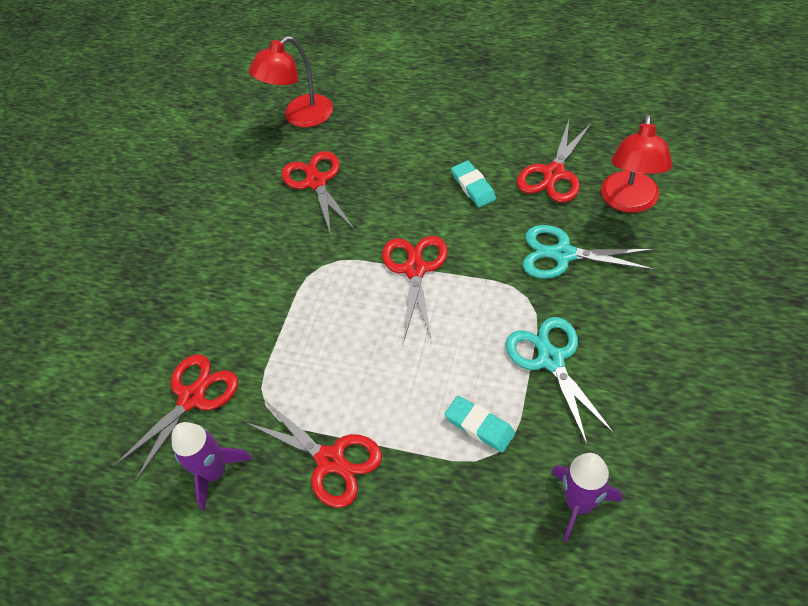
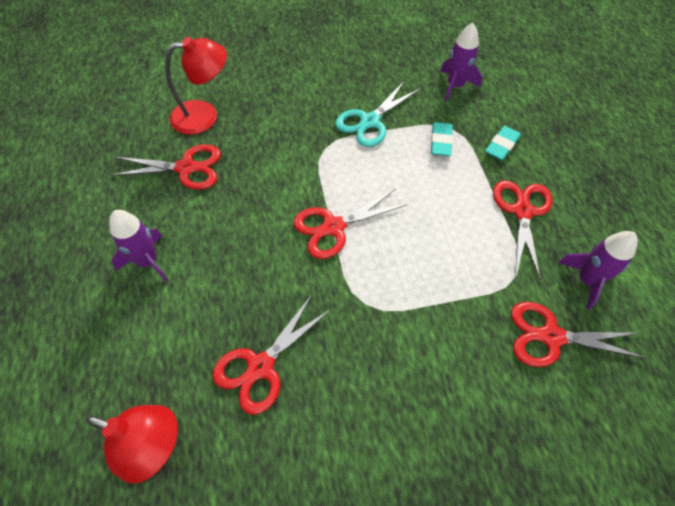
camera: 125 degrees left, 5 degrees up
turquoise eraser [451,161,496,207] -> turquoise eraser moved to [485,126,521,161]
turquoise scissors [523,225,655,279] -> none
none -> purple rocket [109,210,168,282]

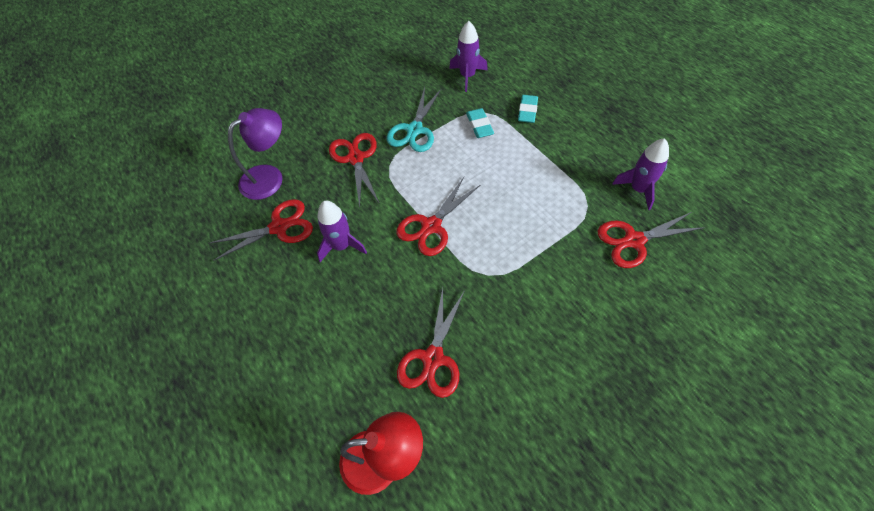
camera: 20 degrees left, 0 degrees up
purple rocket [109,210,168,282] -> purple rocket moved to [317,201,367,262]
red lamp [165,37,227,135] -> purple lamp [228,108,283,200]
red scissors [493,180,553,280] -> red scissors moved to [329,133,380,208]

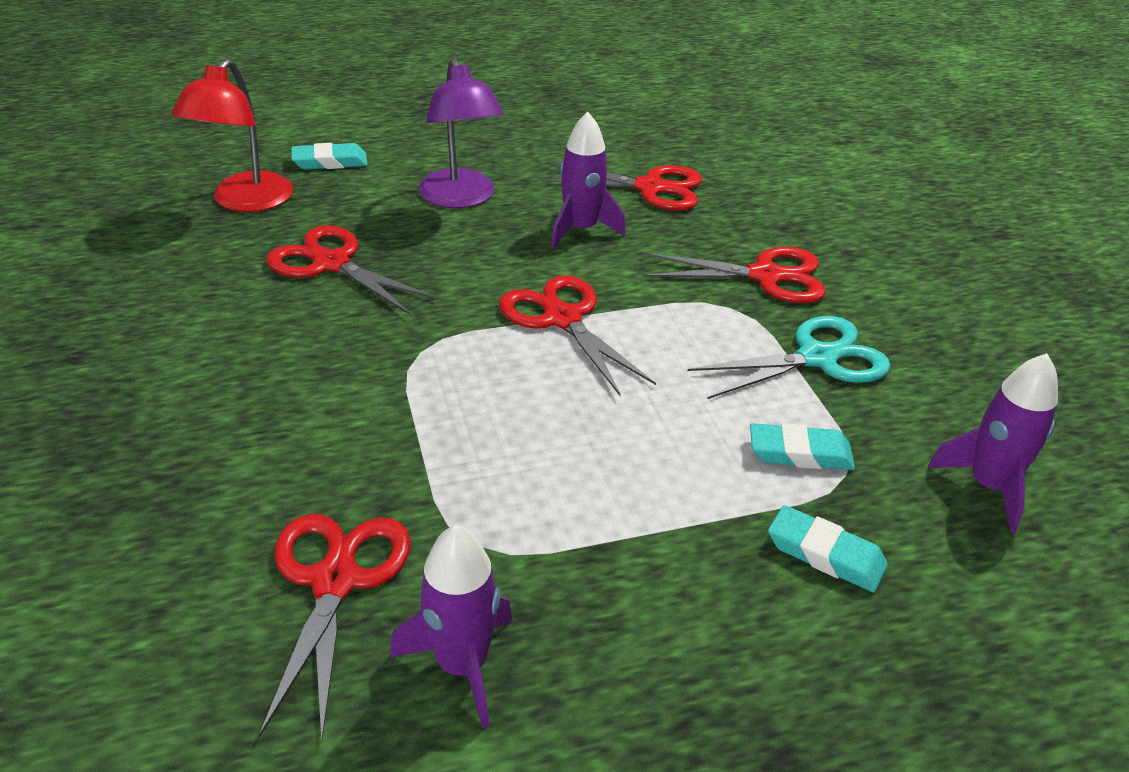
camera: 105 degrees right, 20 degrees down
red scissors [208,199,313,261] -> red scissors turned 75 degrees counterclockwise [541,162,702,211]
purple lamp [228,108,283,200] -> purple lamp moved to [419,58,504,208]
turquoise scissors [387,87,442,152] -> turquoise scissors turned 120 degrees clockwise [688,316,891,399]
none -> turquoise eraser [291,143,368,170]

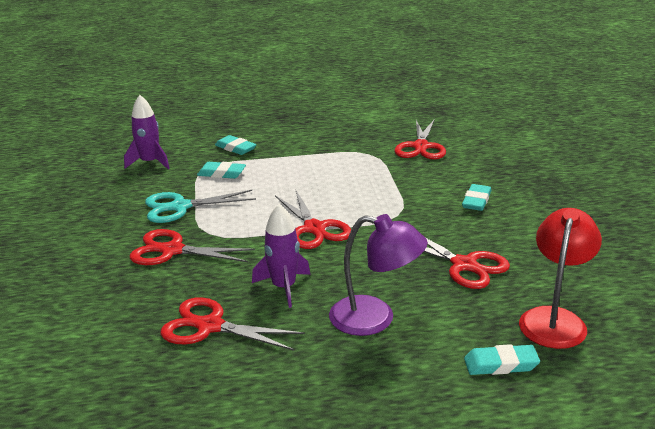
camera: 170 degrees left, 10 degrees down
purple rocket [390,525,512,728] -> none
purple lamp [419,58,504,208] -> purple lamp turned 120 degrees clockwise [329,214,428,336]
none -> turquoise eraser [462,184,491,211]

